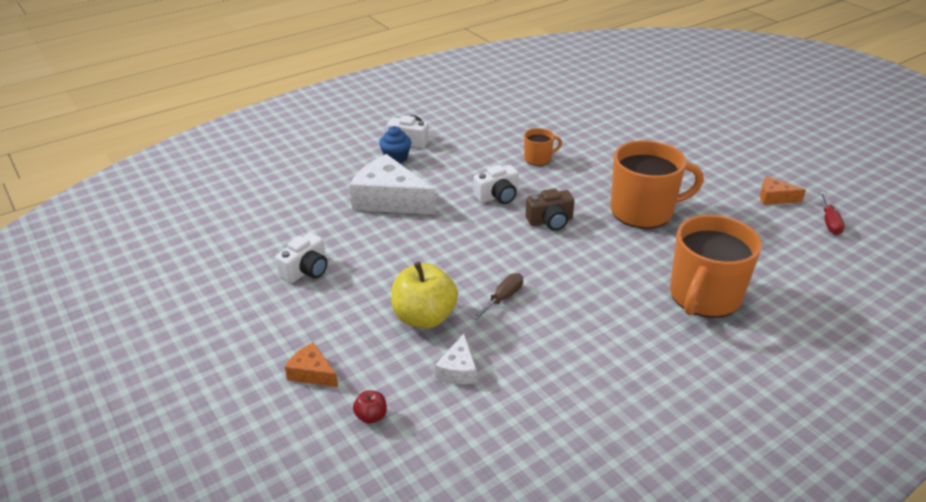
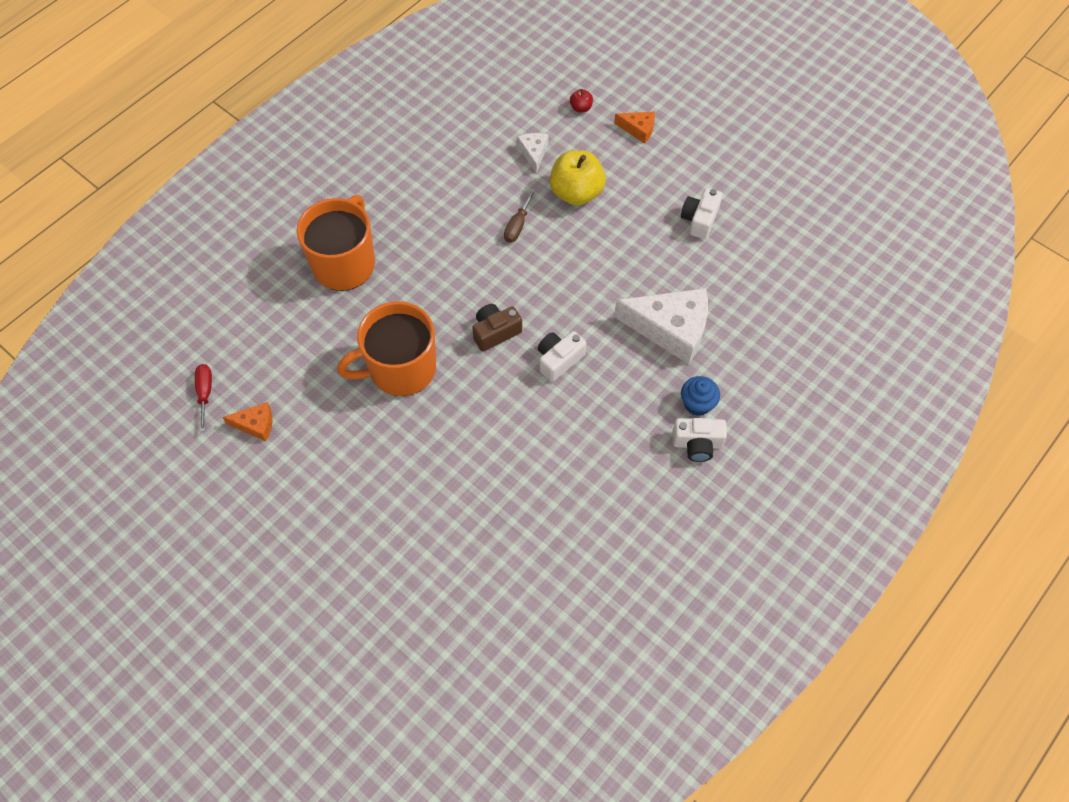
camera: 165 degrees right, 25 degrees up
orange mug [524,128,562,166] -> none

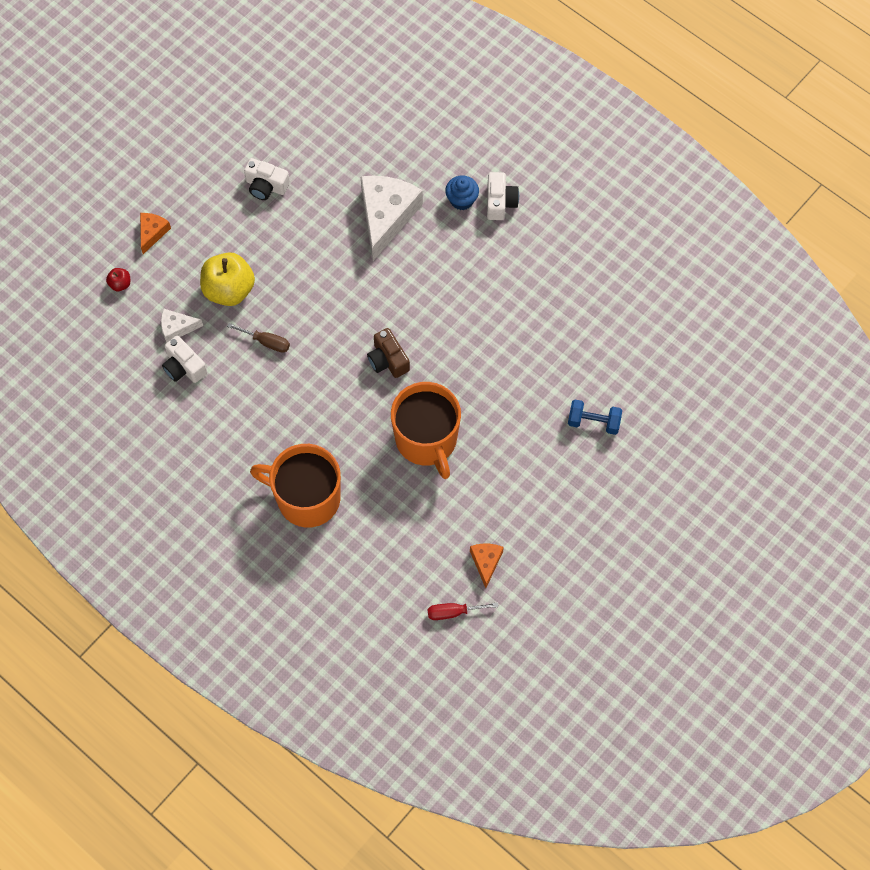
camera: 90 degrees left, 5 degrees up
white camera [538,331,586,382] -> white camera moved to [162,336,207,383]
none -> blue dumbbell [568,399,622,435]

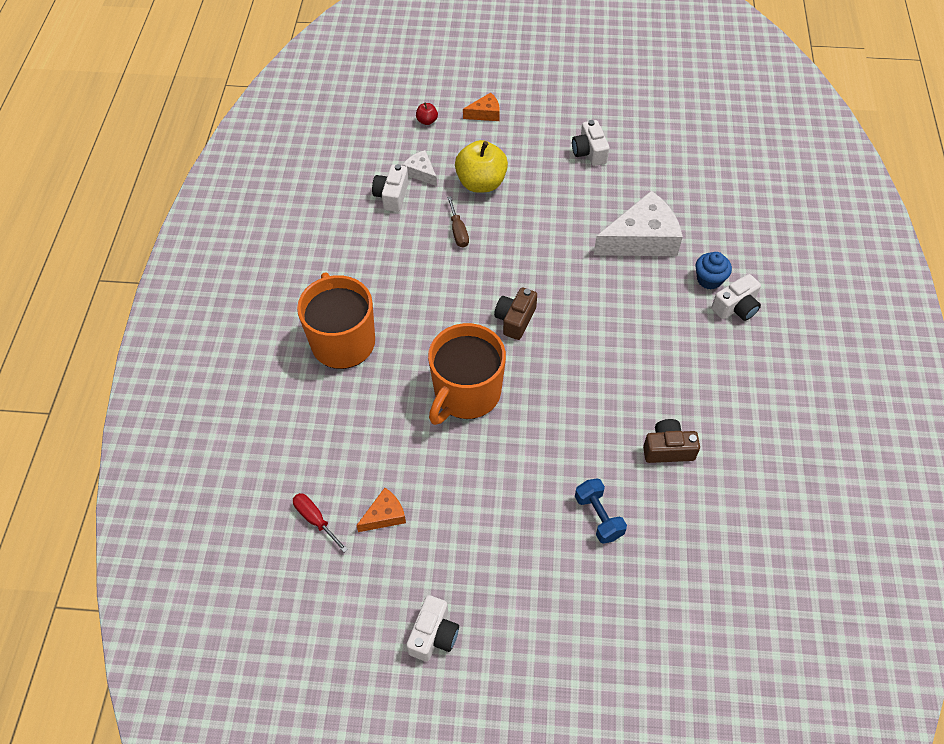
camera: 55 degrees right, 10 degrees down
none -> white camera [406,595,459,661]
none -> brown camera [643,419,700,463]

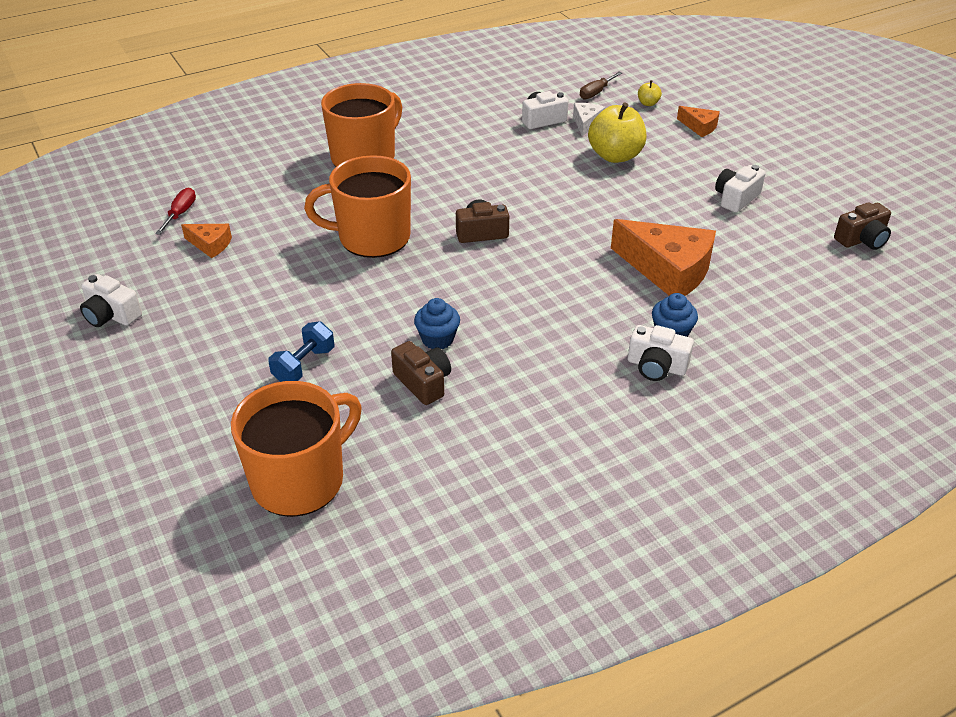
camera: 55 degrees right, 15 degrees down
white camera [406,595,459,661] -> white camera turned 45 degrees clockwise [80,274,142,327]
red apple [416,102,438,125] -> yellow apple [638,80,662,106]
brown screwdriver [447,196,469,248] -> brown screwdriver moved to [580,72,622,100]
white cheese [594,191,683,256] -> orange cheese [611,219,716,296]
none -> orange mug [231,381,362,517]
none -> blue cupcake [414,298,460,349]
none -> brown camera [834,202,891,250]

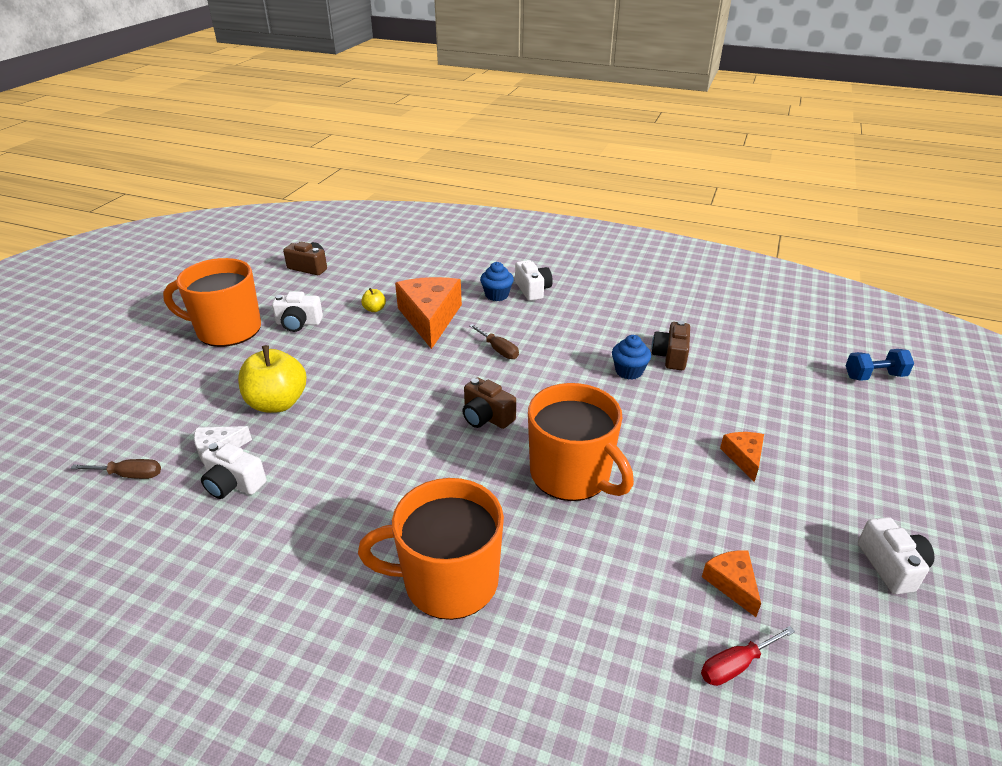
camera: 130 degrees left, 5 degrees down
orange mug [231,381,362,517] -> orange mug moved to [163,258,261,347]
blue dumbbell [268,321,334,382] -> blue dumbbell moved to [845,349,914,381]
yellow apple [638,80,662,106] -> yellow apple moved to [361,288,386,312]
orange cheese [677,106,720,137] -> orange cheese moved to [720,432,764,482]
none -> brown screwdriver [469,324,519,359]

